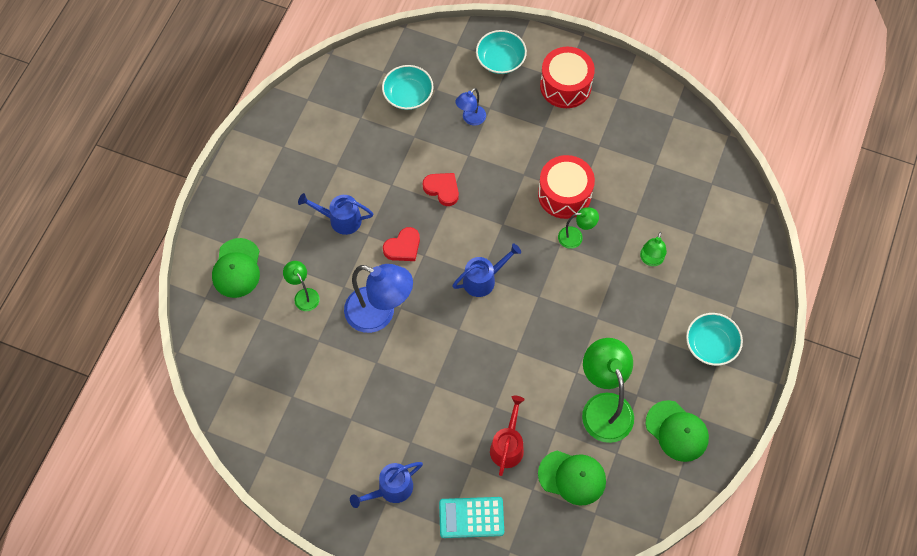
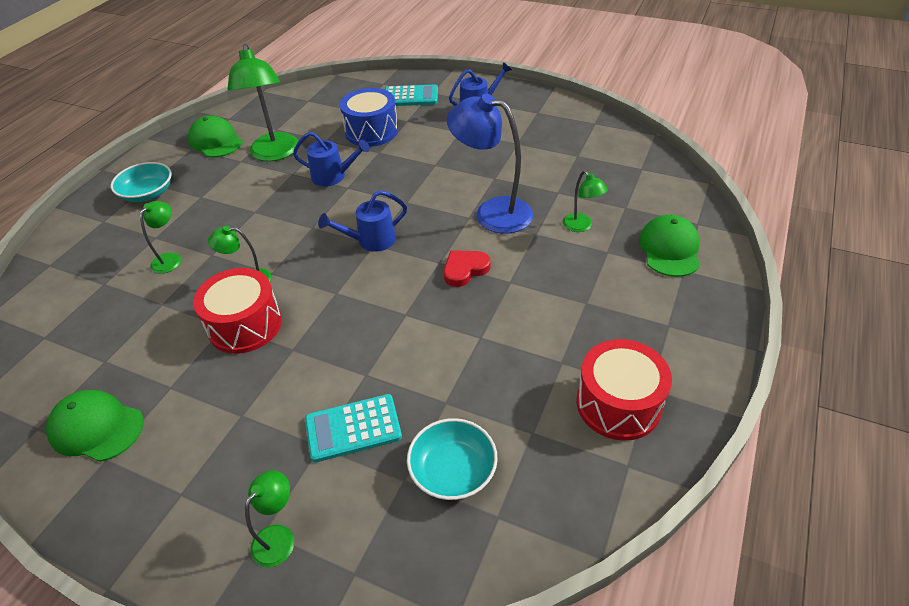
camera: 175 degrees left, 20 degrees down
blue watering can [298,193,374,235] -> blue watering can moved to [293,132,370,186]
red heart [423,173,459,206] -> none
blue lamp [455,88,486,126] -> turquoise calculator [305,394,402,463]
turquoise bowl [476,30,527,74] -> green lamp [245,470,294,567]
red watering can [490,396,525,476] -> blue drum [340,88,399,147]
green cap [538,451,606,506] -> green cap moved to [46,390,144,462]
red drum [540,46,595,108] -> red drum moved to [577,339,672,441]

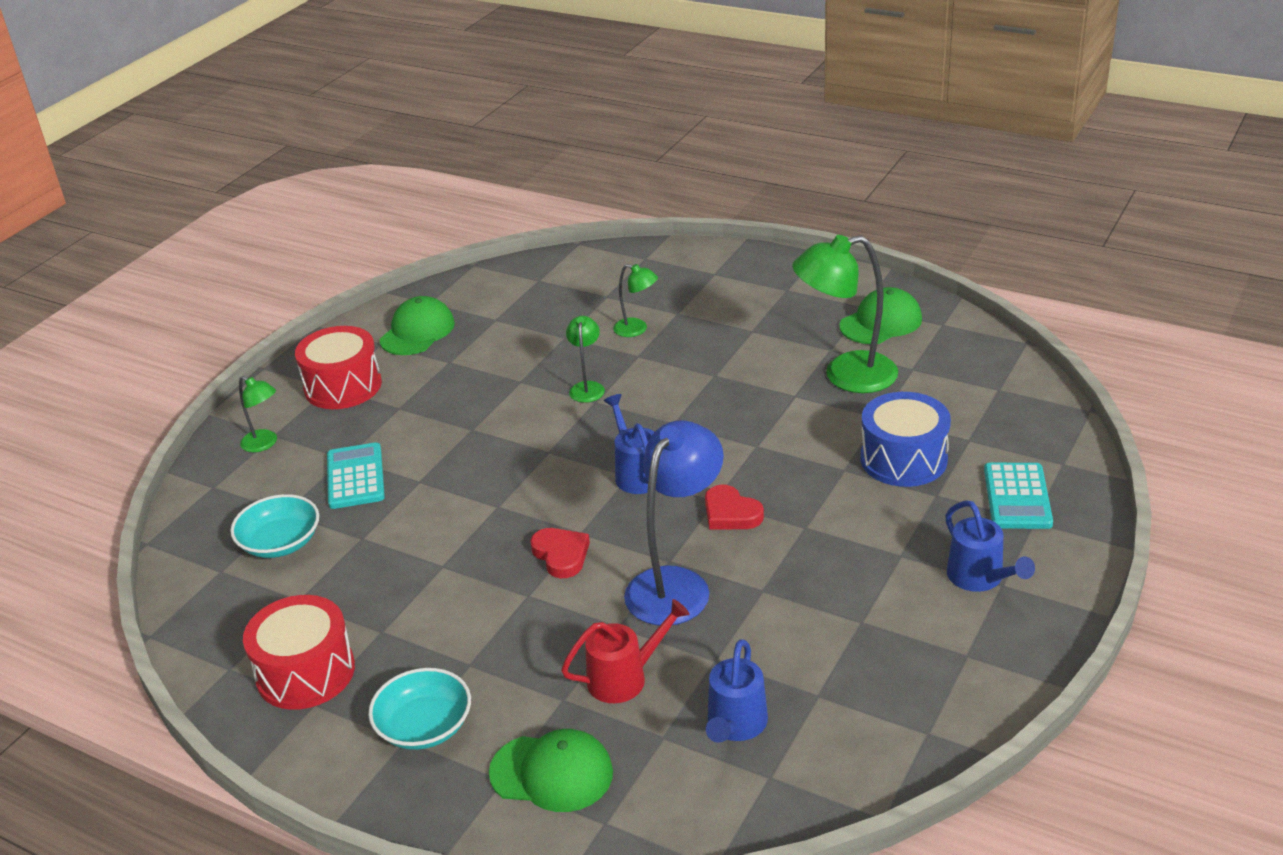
camera: 95 degrees right, 10 degrees down
turquoise bowl [111,162,172,202] -> turquoise bowl moved to [368,668,471,750]
red drum [193,268,282,354] -> red drum moved to [295,326,382,409]
blue watering can [293,132,370,186] -> blue watering can moved to [706,639,768,743]
green lamp [563,170,608,232] -> red watering can [561,599,690,703]
none -> red heart [705,485,764,529]

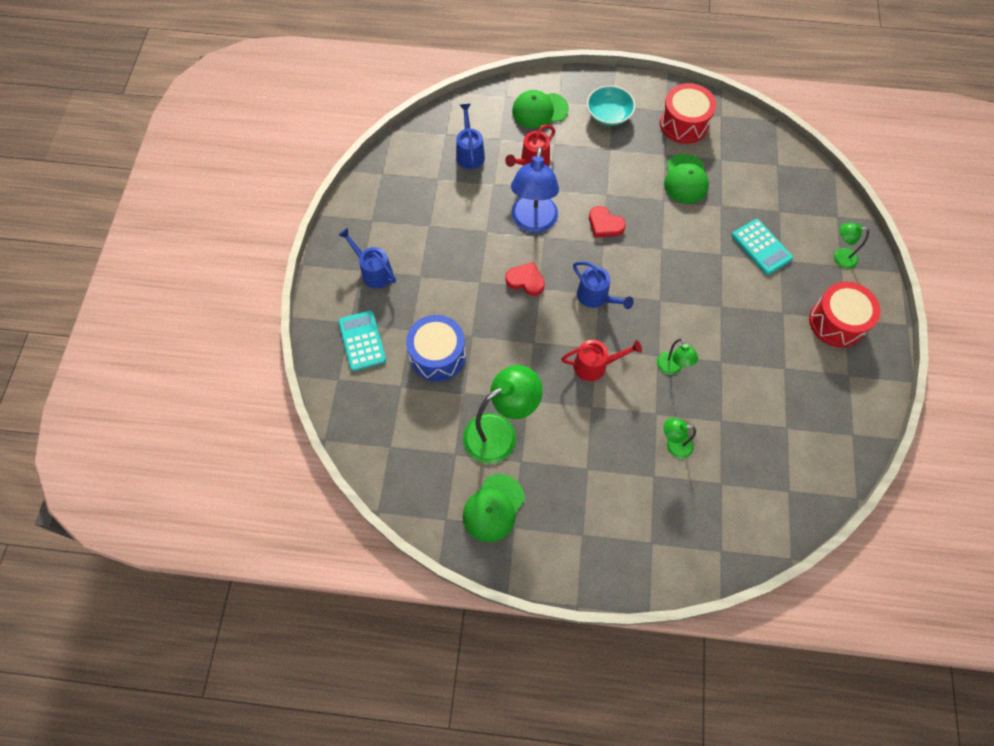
camera: 155 degrees right, 30 degrees up
turquoise bowl [230,494,319,558] -> none
green cap [380,296,455,355] -> green cap moved to [664,154,709,204]
none -> red watering can [561,340,642,381]

